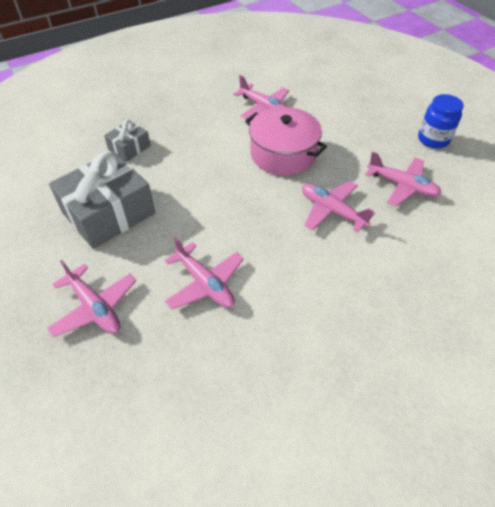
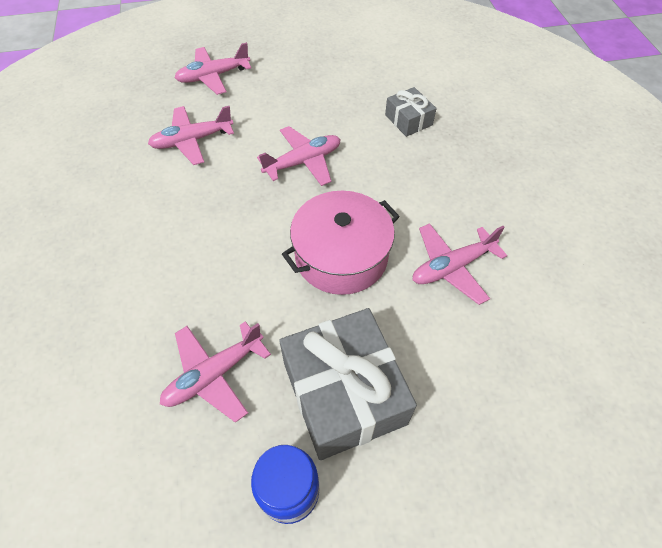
camera: 110 degrees right, 5 degrees up
grey gift [49,151,155,249] -> grey gift moved to [279,308,417,460]
pink plane [302,181,375,233] -> pink plane moved to [257,126,340,186]

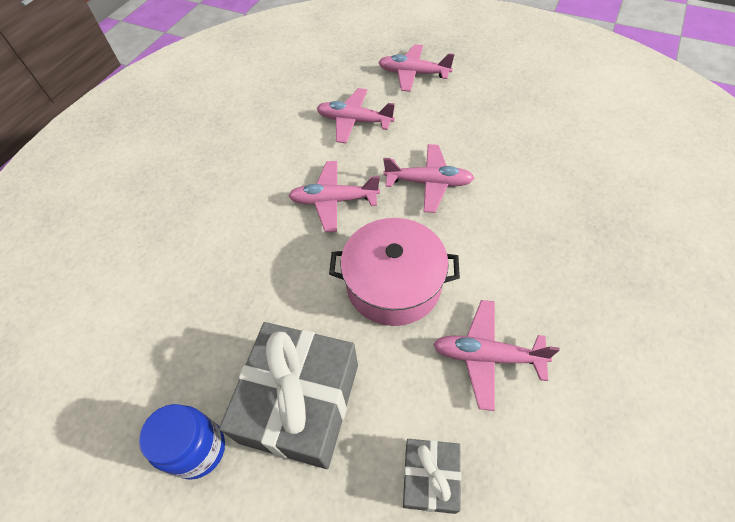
camera: 40 degrees right, 0 degrees up
pink plane [160,321,271,423] -> pink plane moved to [288,161,380,232]
grey gift [385,87,437,137] -> grey gift moved to [403,439,461,514]

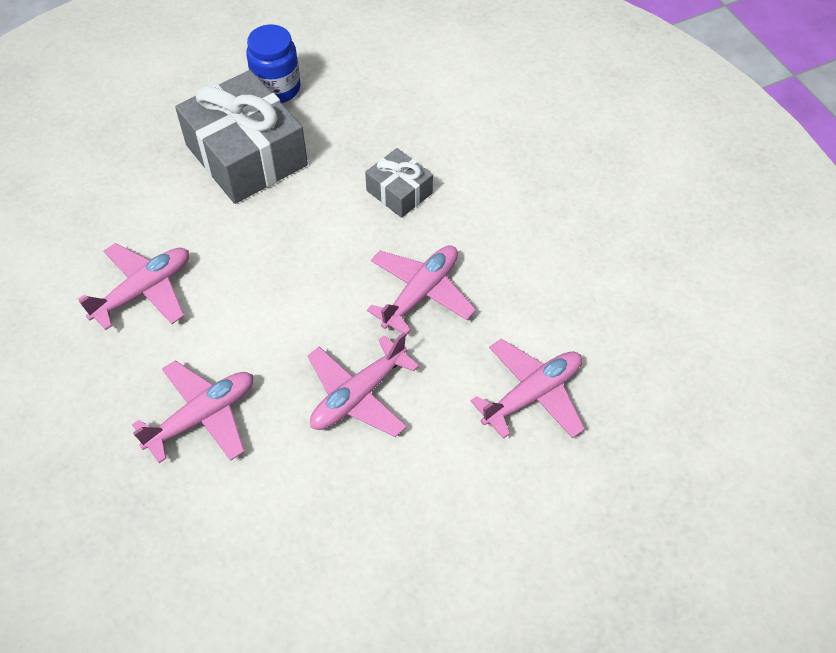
camera: 125 degrees right, 0 degrees up
pink pot [329,218,460,326] -> none
pink plane [378,44,454,92] -> pink plane moved to [132,360,253,463]
grey gift [403,439,461,514] -> grey gift moved to [365,148,433,218]

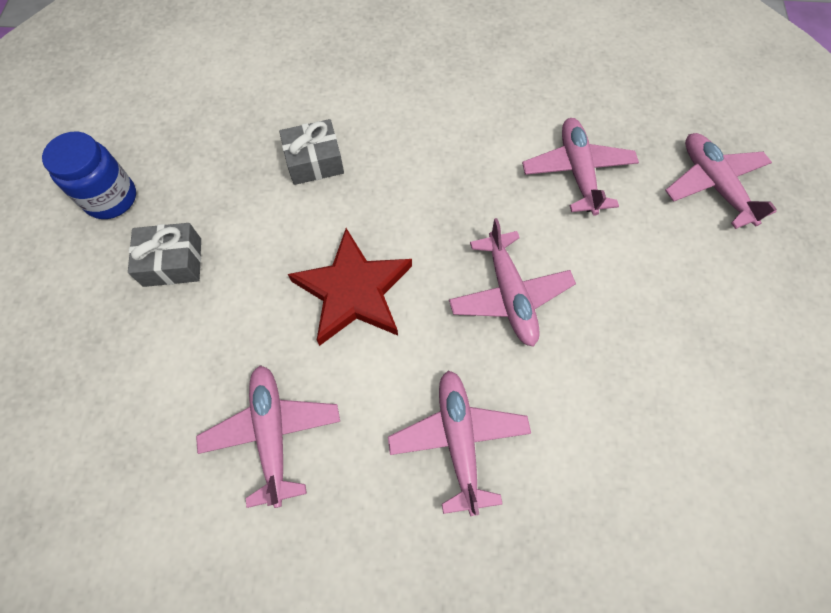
camera: 60 degrees left, 10 degrees up
grey gift [175,70,308,204] -> grey gift [128,223,201,287], size x0.51
pink plane [367,245,476,335] -> pink plane moved to [665,133,777,229]
none -> red star [288,228,412,346]

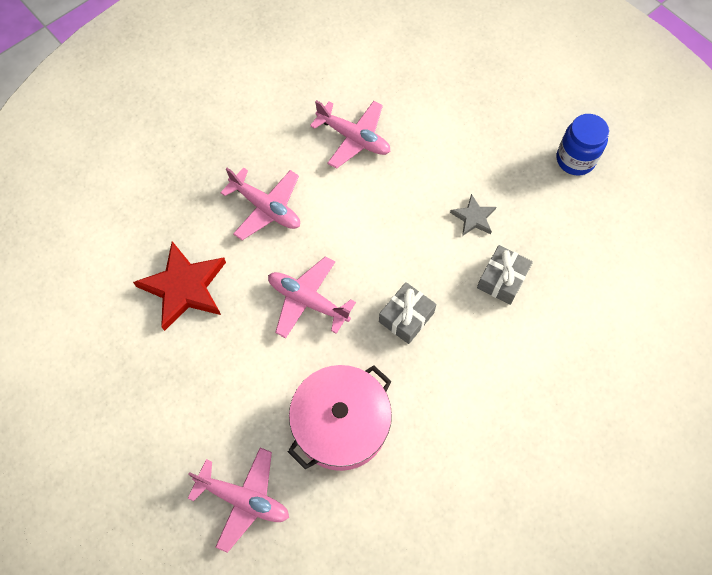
camera: 135 degrees right, 0 degrees up
grey gift [128,223,201,287] -> grey gift moved to [379,282,437,344]
red star [288,228,412,346] -> red star moved to [133,241,226,331]
pink plane [522,118,639,216] -> pink pot [288,365,392,471]
none -> grey star [450,194,496,236]

